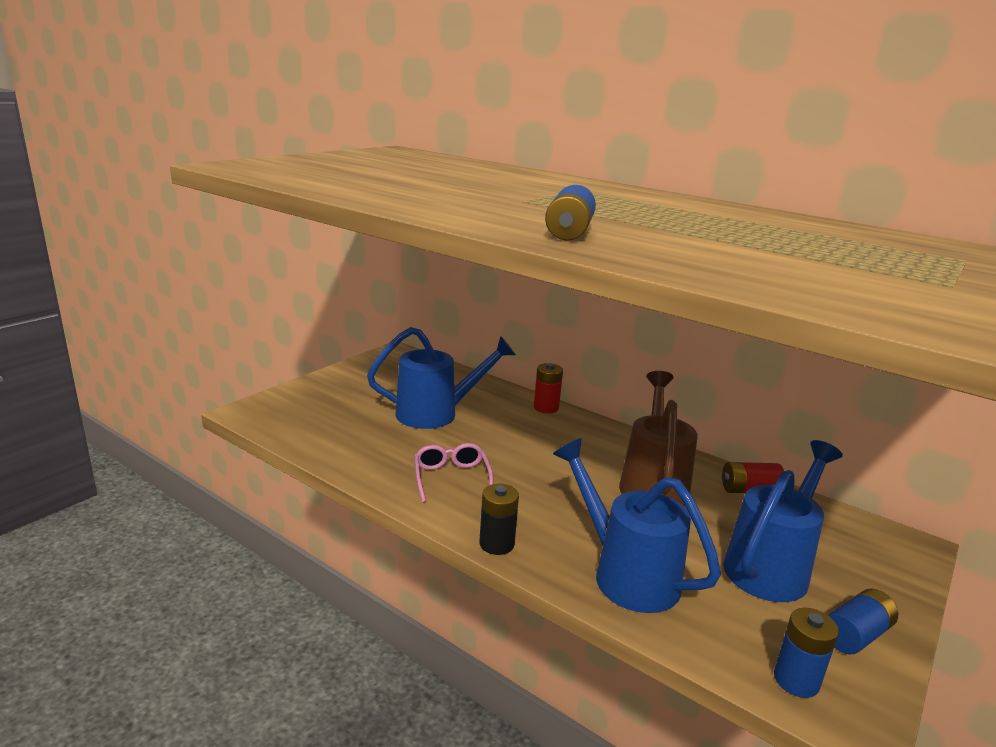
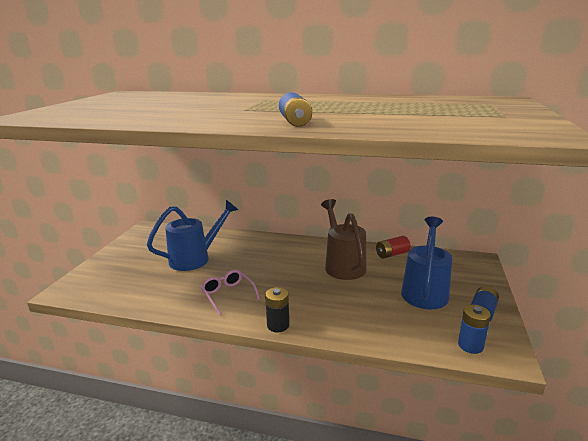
camera: 20 degrees left, 0 degrees up
red battery [534,363,563,413] -> none
blue watering can [553,438,721,613] -> none

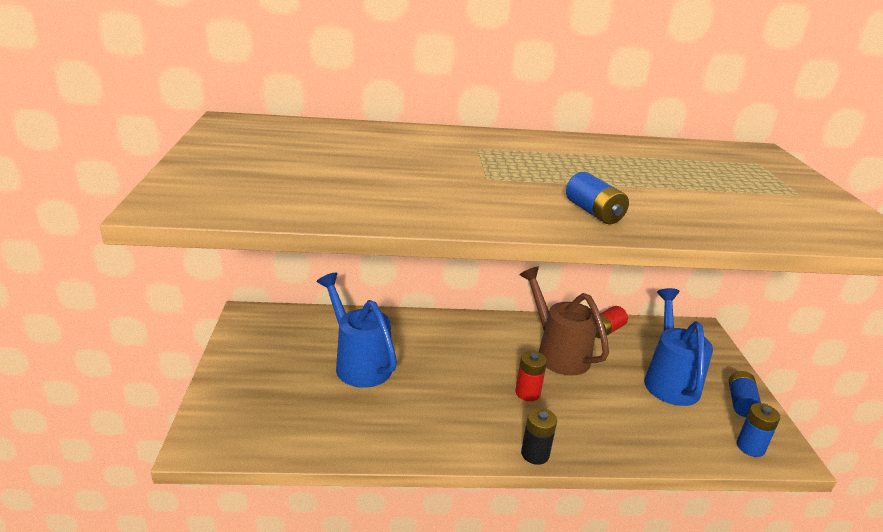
camera: 20 degrees left, 5 degrees up
blue watering can [147,200,238,271] -> blue watering can turned 75 degrees counterclockwise [316,273,397,388]
pink glasses [201,270,260,315] -> none
none -> red battery [515,351,547,401]

